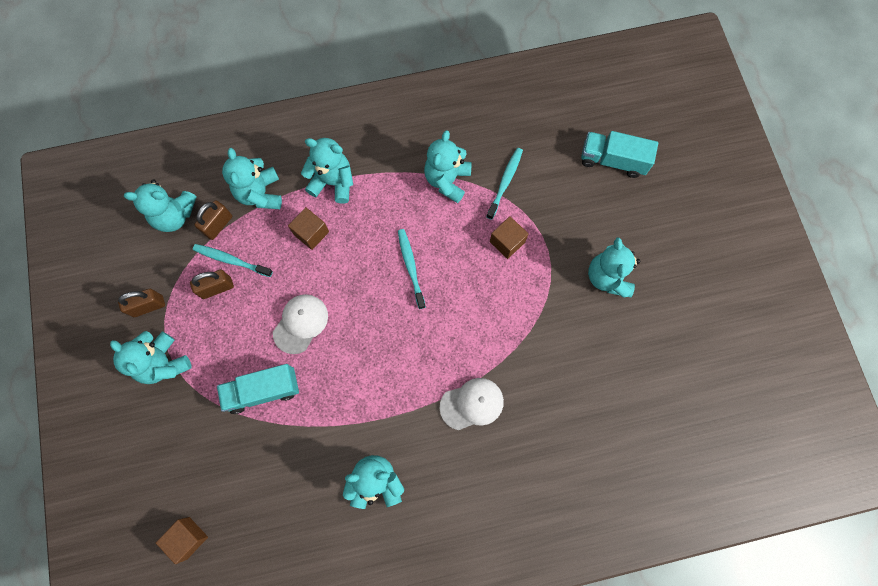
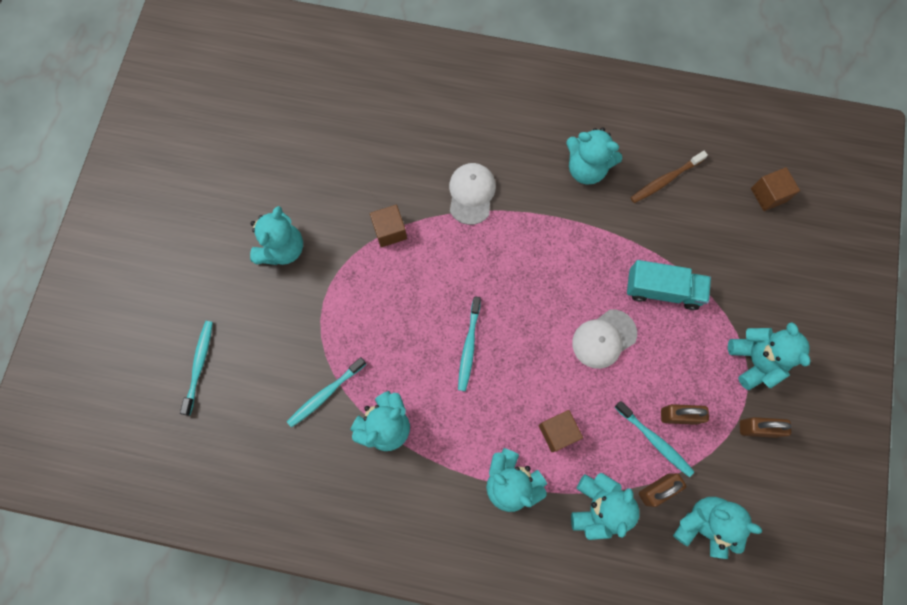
camera: 155 degrees left, 0 degrees up
white cap [440,378,504,430] -> white cap turned 90 degrees clockwise [449,163,496,225]
brown cube [490,216,528,259] -> brown cube moved to [370,205,407,247]
turquoise truck [581,131,658,178] -> turquoise toothbrush [180,321,213,416]
none -> brown toothbrush [630,151,708,203]

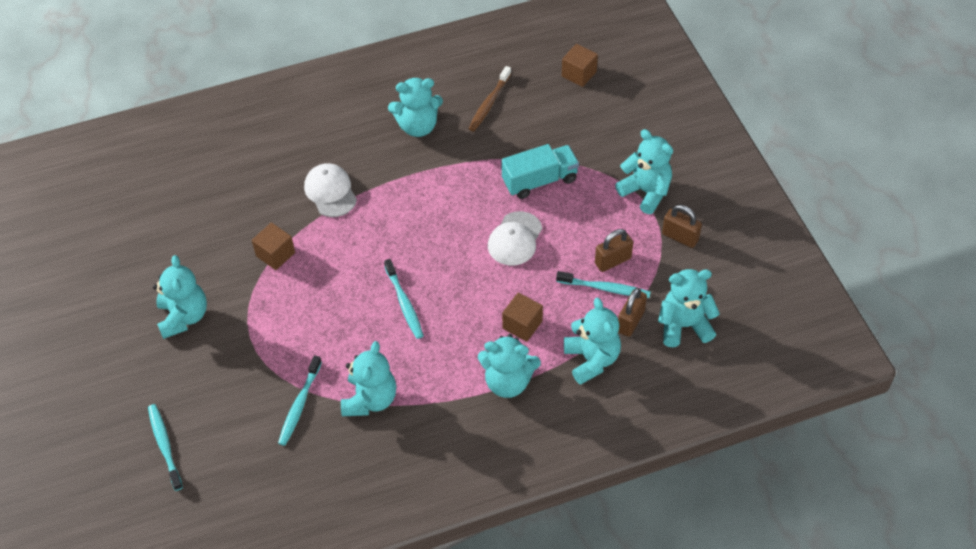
camera: 30 degrees left, 20 degrees down
brown padlock [740,417,791,438] -> brown padlock turned 60 degrees clockwise [662,205,702,248]

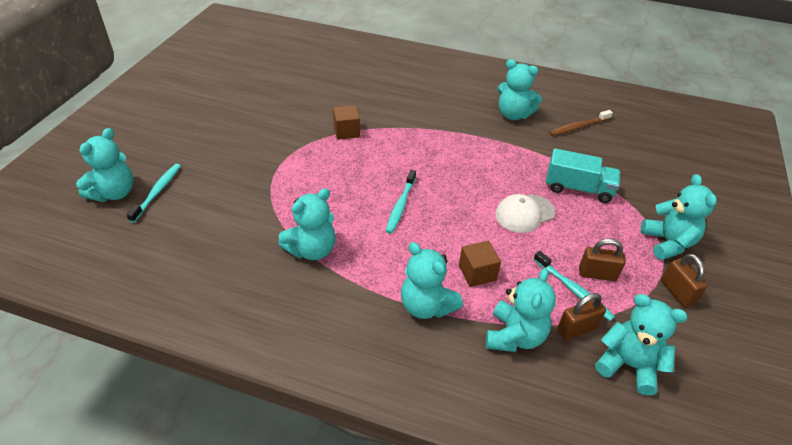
camera: 35 degrees right, 10 degrees down
turquoise teddy bear [153,255,207,339] -> turquoise teddy bear moved to [76,128,133,202]
turquoise toothbrush [278,355,322,446] -> none
white cap [304,163,357,217] -> none
brown cube [562,44,598,87] -> none

